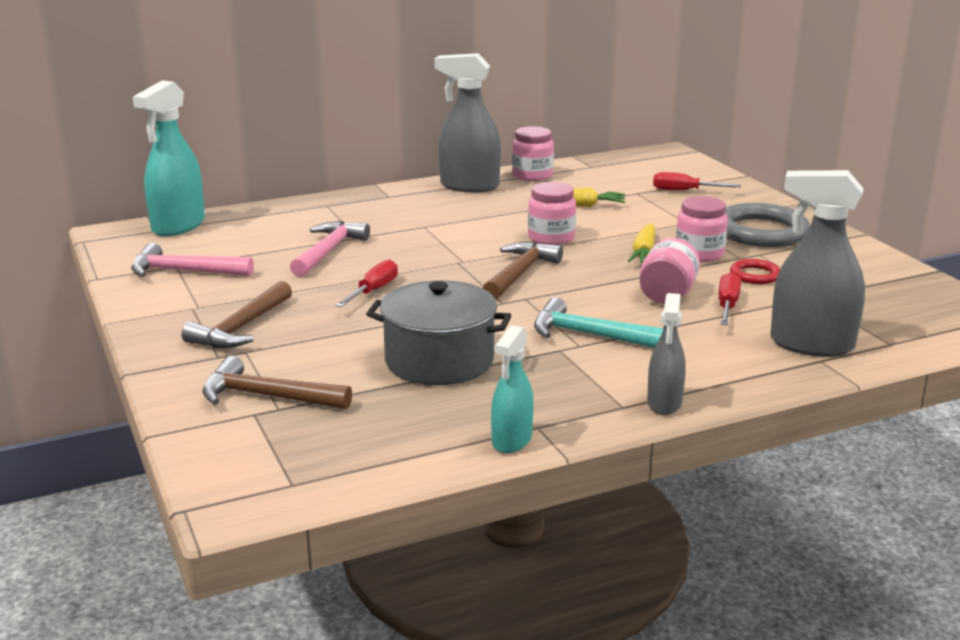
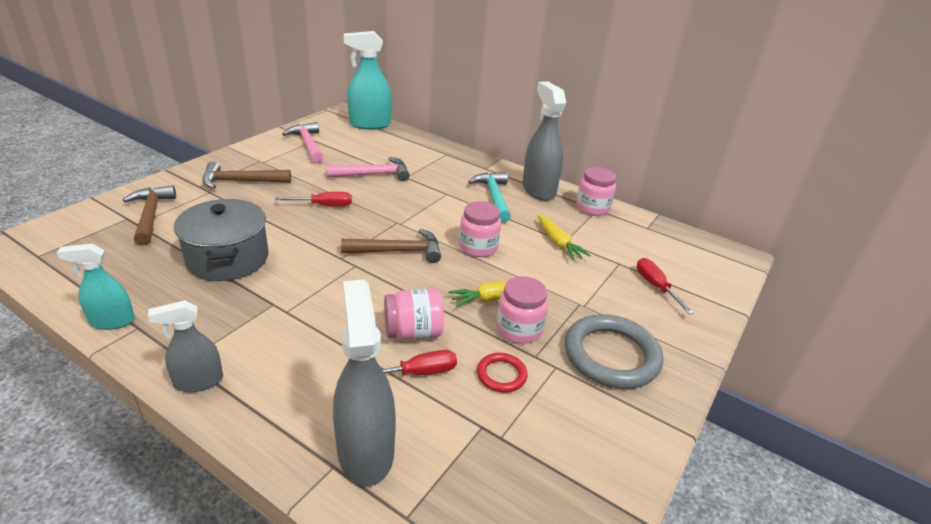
camera: 55 degrees right, 10 degrees up
turquoise hammer [534,298,663,348] -> turquoise hammer moved to [468,172,511,222]

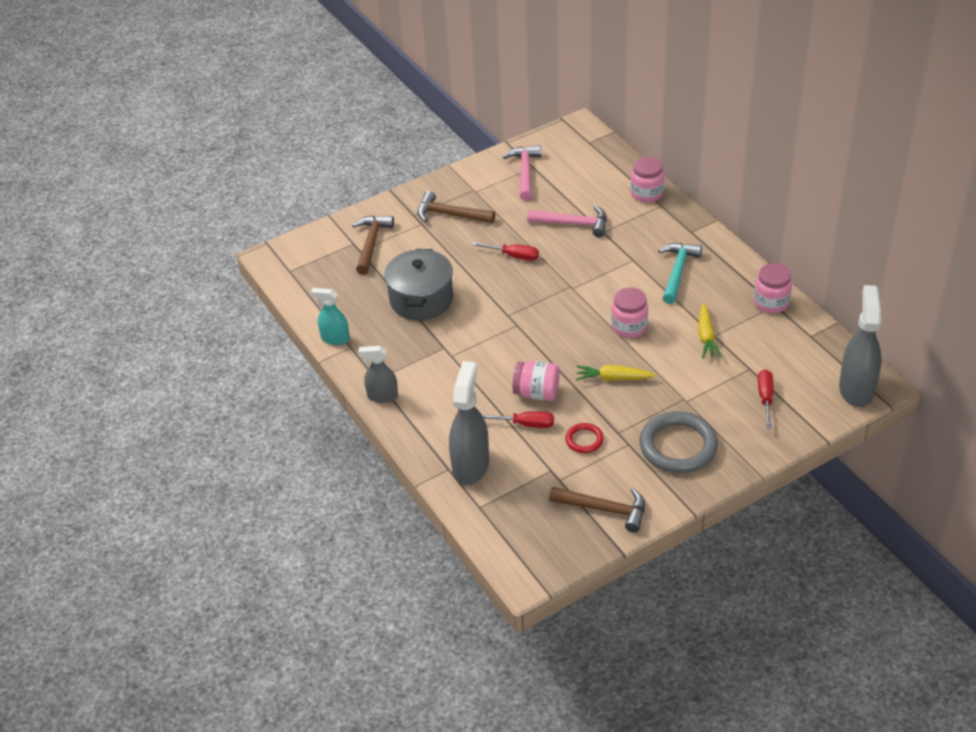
camera: 30 degrees right, 10 degrees up
brown hammer [341,229,441,263] -> brown hammer moved to [549,487,645,532]
turquoise spray bottle [344,31,392,130] -> none
pink jar [497,276,548,344] -> pink jar moved to [630,156,664,203]
grey spray bottle [523,81,566,201] -> grey spray bottle moved to [839,285,882,407]

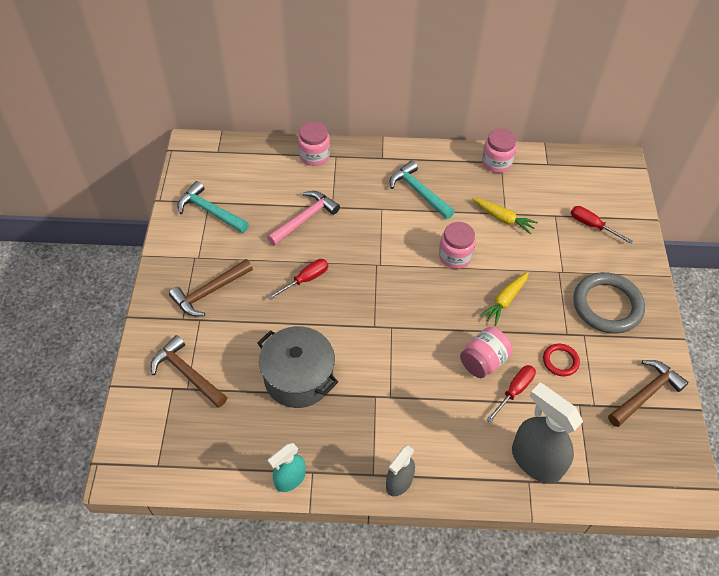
camera: 60 degrees left, 10 degrees up
pink hammer [503,145,541,200] -> turquoise hammer [177,181,249,233]
grey spray bottle [839,285,882,407] -> none

